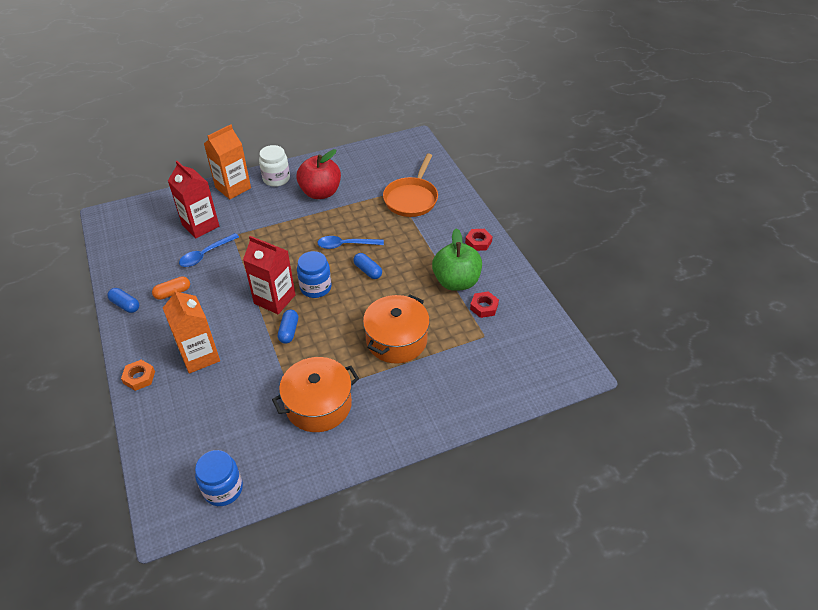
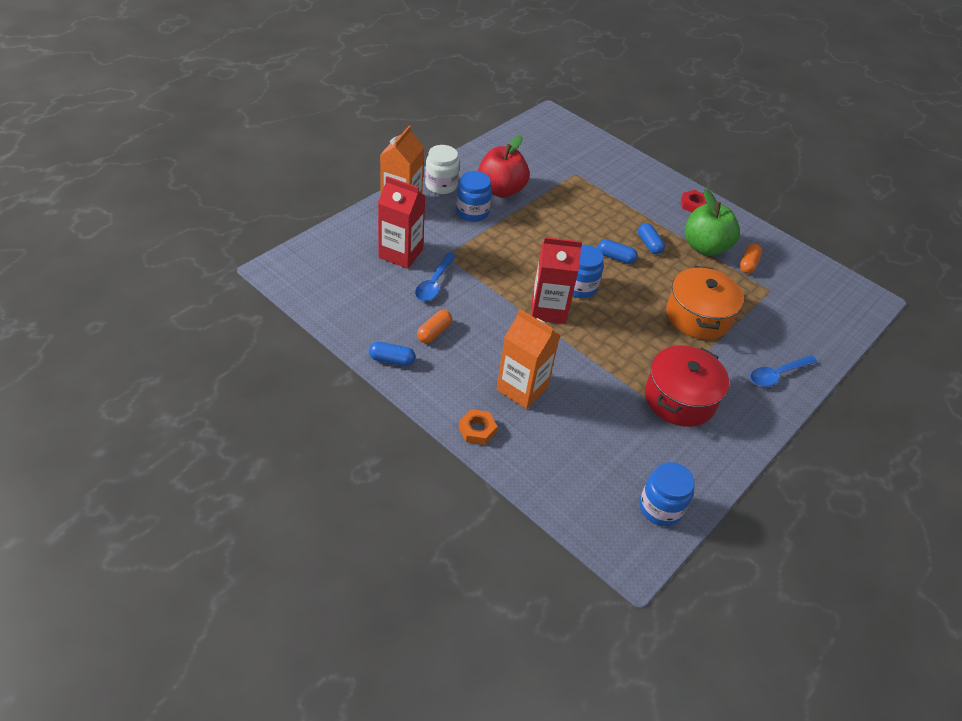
camera: 30 degrees left, 0 degrees up
orange pot [272,357,359,432] -> red pot [645,346,729,427]
blue capsule [278,310,298,344] -> blue capsule moved to [638,223,665,254]
blue spoon [317,236,384,249] -> blue spoon moved to [750,355,817,387]
orange pan [383,153,438,217] -> none
red nut [470,291,499,318] -> orange capsule [740,244,762,274]
none -> blue jar [456,171,492,222]

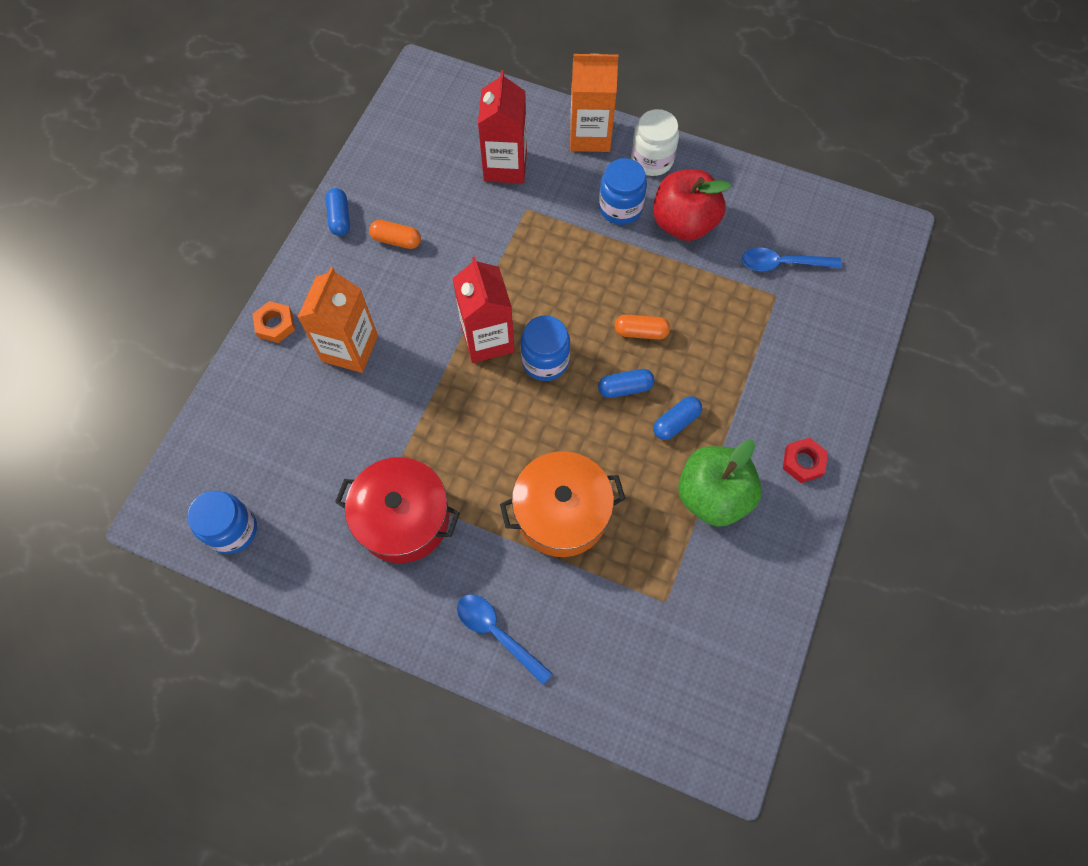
camera: 75 degrees right, 20 degrees up
blue spoon [415,252,457,301] -> blue spoon moved to [742,248,842,271]
blue capsule [598,239,638,264] -> blue capsule turned 75 degrees clockwise [598,369,655,398]
orange capsule [740,244,762,274] -> orange capsule moved to [615,314,670,340]

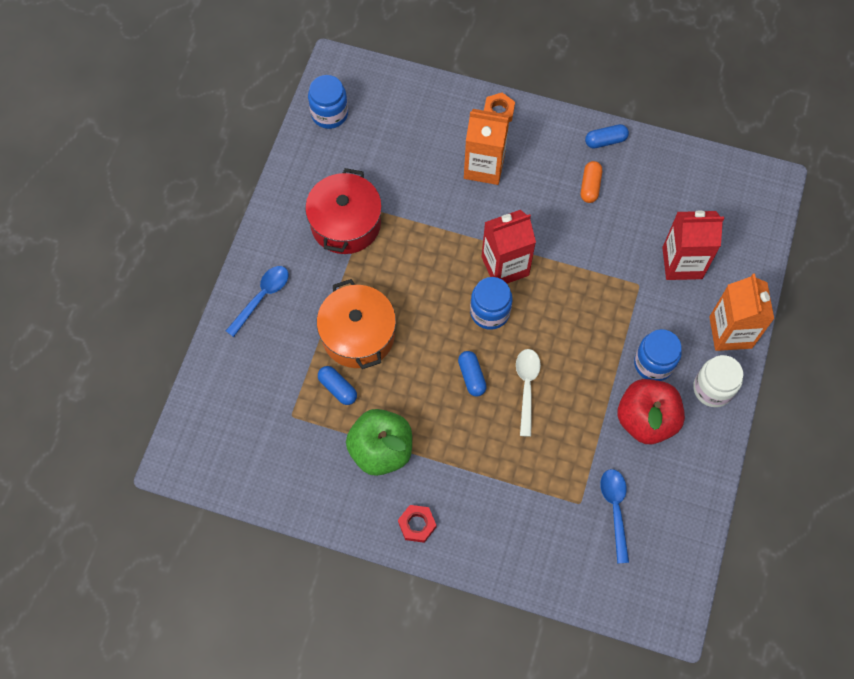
camera: 85 degrees right, 0 degrees up
orange capsule [615,314,670,340] -> white spoon [516,349,541,437]
blue capsule [653,396,702,440] -> blue capsule moved to [318,366,357,405]

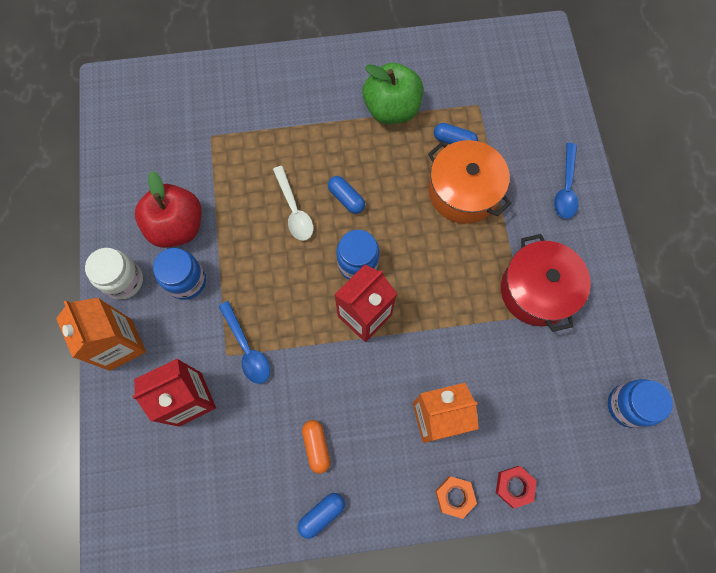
camera: 155 degrees right, 5 degrees up
red nut [398,505,436,543] -> red nut moved to [496,466,537,508]
blue spoon [600,469,629,564] -> blue spoon moved to [218,301,270,384]

